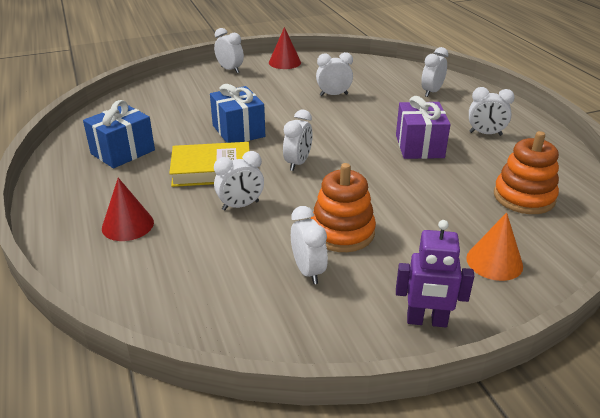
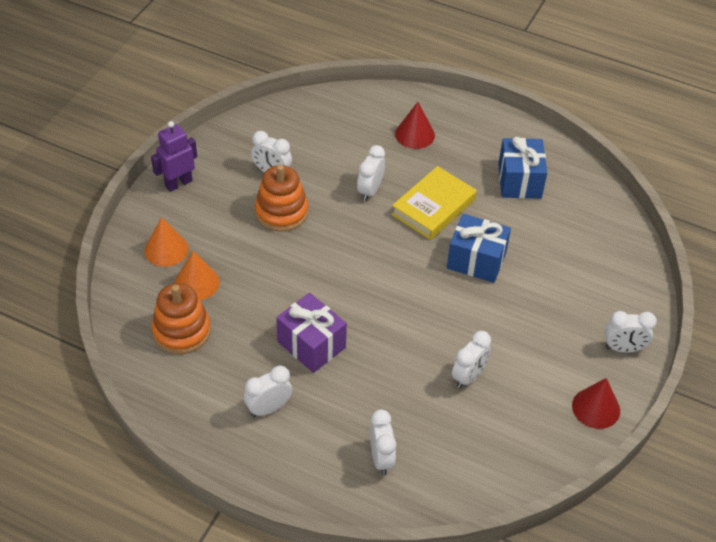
camera: 135 degrees right, 15 degrees up
white clock [283,110,313,171] -> none
none -> orange cone [175,251,220,300]

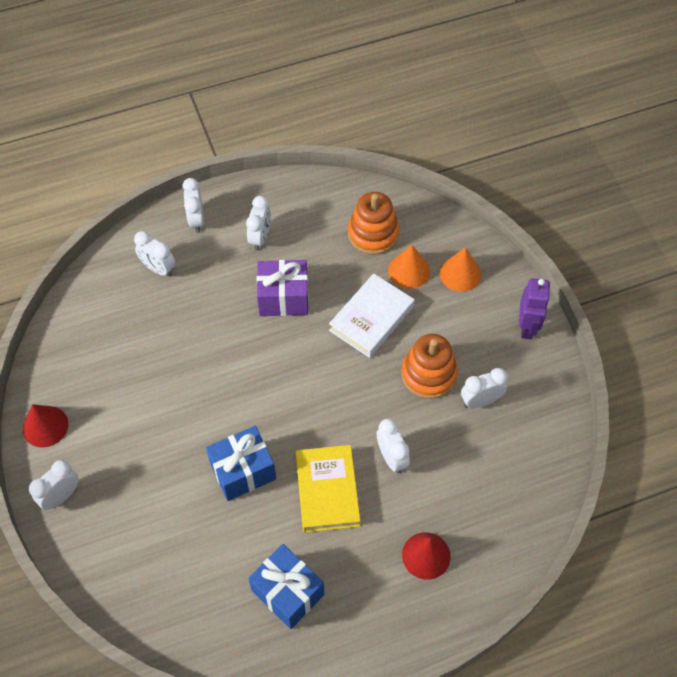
camera: 135 degrees right, 10 degrees up
white clock [452,331,491,388] -> white clock moved to [182,178,204,233]
none -> white book [329,273,415,358]

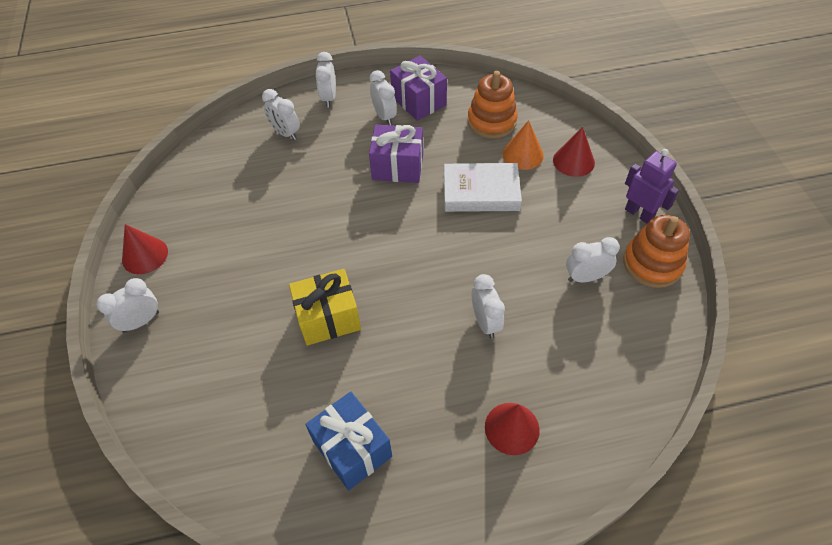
camera: 10 degrees right, 5 degrees down
blue gift [206,426,276,501] -> yellow gift [289,269,361,346]
white clock [246,196,271,250] -> white clock turned 45 degrees counterclockwise [370,70,397,125]
yellow book [295,445,360,533] -> none
white book [329,273,415,358] -> white book turned 45 degrees clockwise [444,163,522,212]
orange stacking toy [401,334,458,399] -> orange stacking toy moved to [623,215,690,288]
orange cone [440,247,481,292] -> red cone [553,127,595,177]
purple robot [519,278,550,339] -> purple robot turned 60 degrees counterclockwise [625,149,679,224]
none -> purple gift [390,56,447,121]

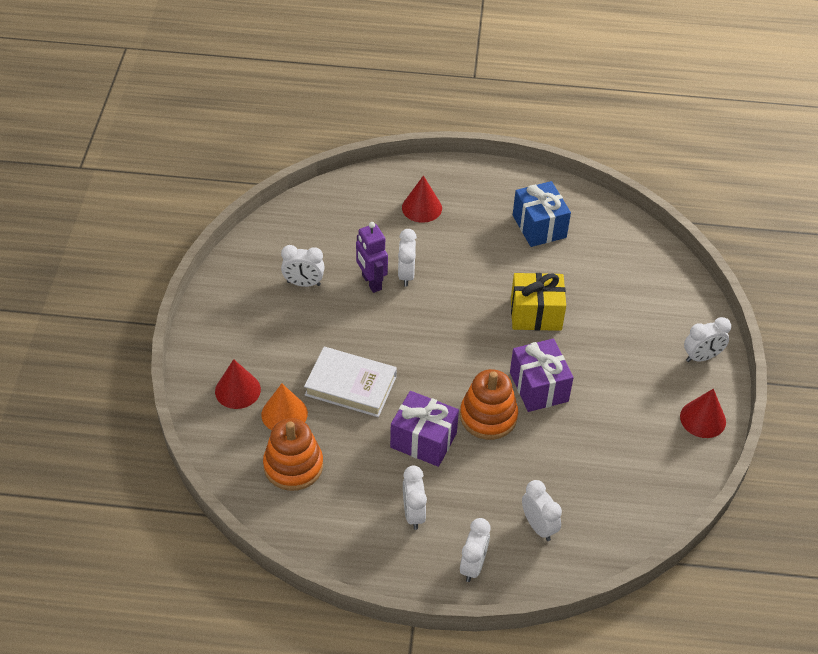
camera: 165 degrees left, 5 degrees down
purple gift [390,56,447,121] -> purple gift moved to [510,338,573,412]
orange stacking toy [623,215,690,288] -> orange stacking toy moved to [460,369,518,440]
purple robot [625,149,679,224] -> purple robot moved to [356,222,388,293]

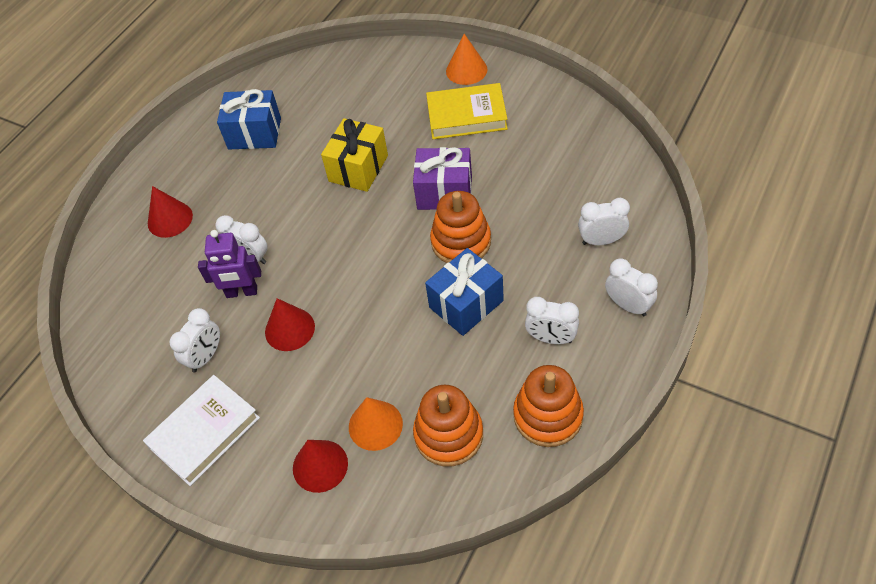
camera: 60 degrees left, 5 degrees up
white book [304,347,397,417] -> white book moved to [143,375,260,486]
purple gift [390,391,459,467] -> blue gift [425,248,504,336]
red cone [680,389,726,438] -> red cone moved to [265,298,315,351]
white clock [684,317,731,362] -> orange cone [446,34,487,85]
none -> yellow book [426,83,508,139]
none -> orange stacking toy [513,365,584,447]

